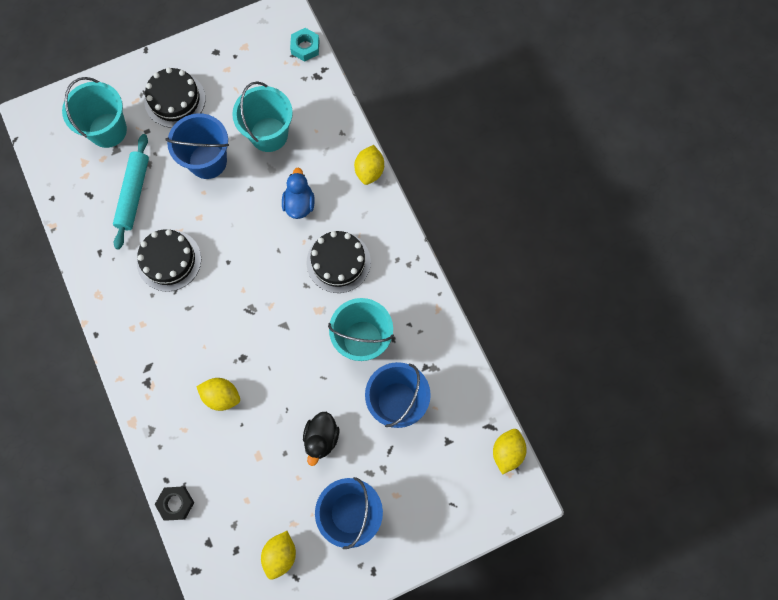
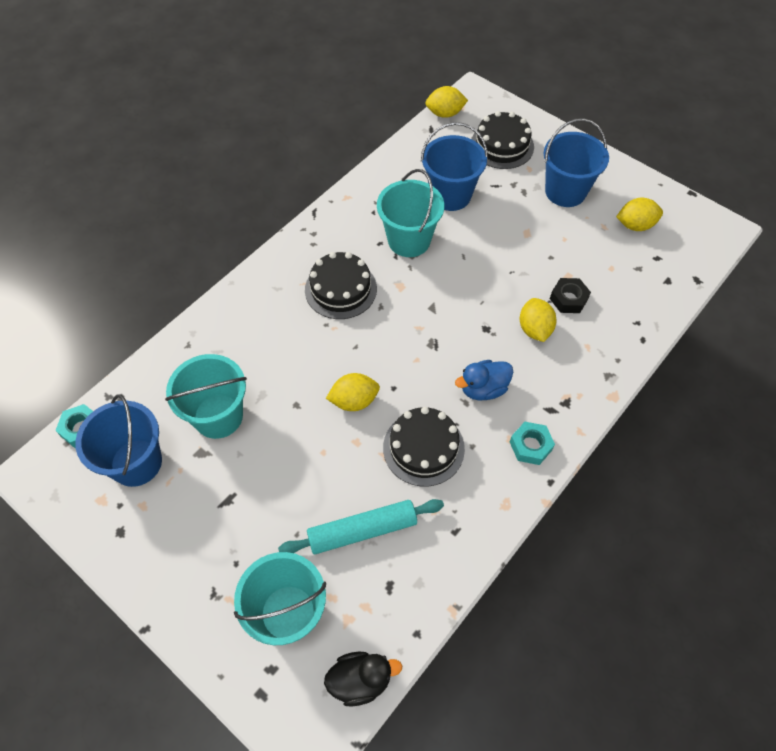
camera: 115 degrees left, 15 degrees down
black cake [144,67,206,128] -> black cake moved to [471,111,534,169]
black nut [155,487,194,521] -> black nut moved to [550,278,591,313]
blue bucket [165,113,229,179] -> blue bucket moved to [75,395,162,487]
blue duck [282,168,315,219] -> blue duck moved to [455,360,513,401]
black duck [303,412,339,466] -> black duck moved to [324,652,402,706]
yellow lemon [354,145,384,185] -> yellow lemon moved to [326,373,380,411]
none -> turquoise nut [510,422,555,465]

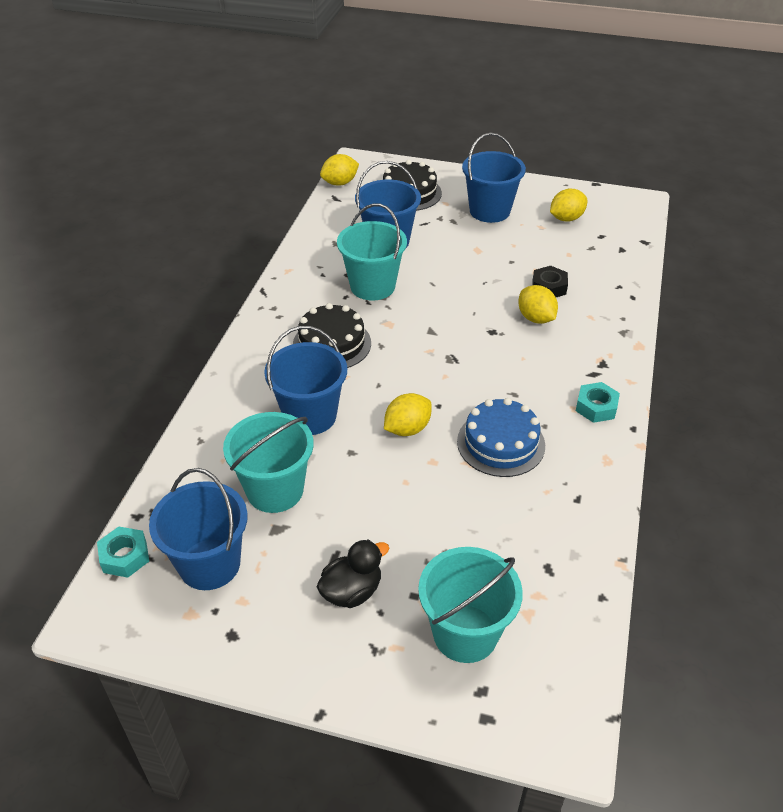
camera: 25 degrees left, 15 degrees down
turquoise rolling pin [278,499,444,554] -> none
black duck [324,652,402,706] -> black duck moved to [317,539,389,608]
black cake [383,407,465,486] -> blue cake [457,398,545,477]
blue duck [455,360,513,401] -> none
none -> blue bucket [264,326,347,435]

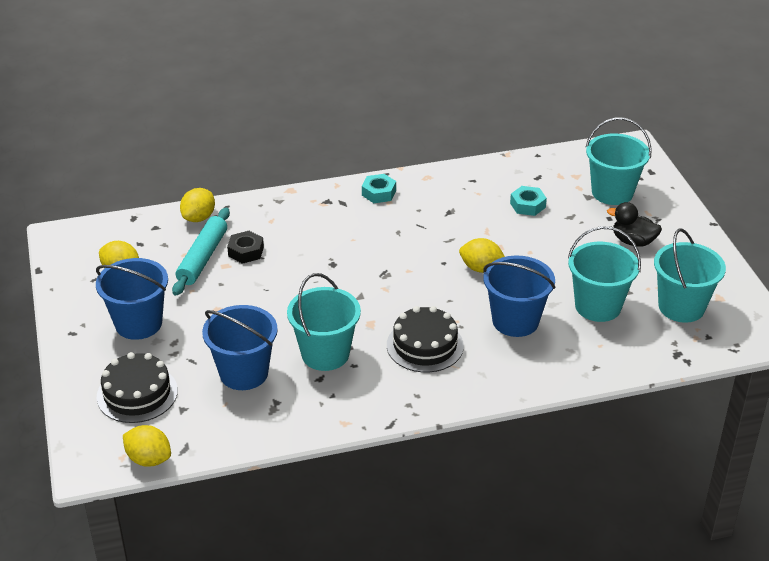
camera: 120 degrees left, 5 degrees down
turquoise nut [97,527,149,578] -> turquoise nut moved to [510,186,547,216]
blue bucket [149,468,248,590] -> turquoise bucket [654,229,726,323]
blue cake [457,398,545,477] -> none
yellow lemon [518,285,558,324] -> yellow lemon moved to [180,188,215,222]
none -> turquoise rolling pin [172,208,230,296]

